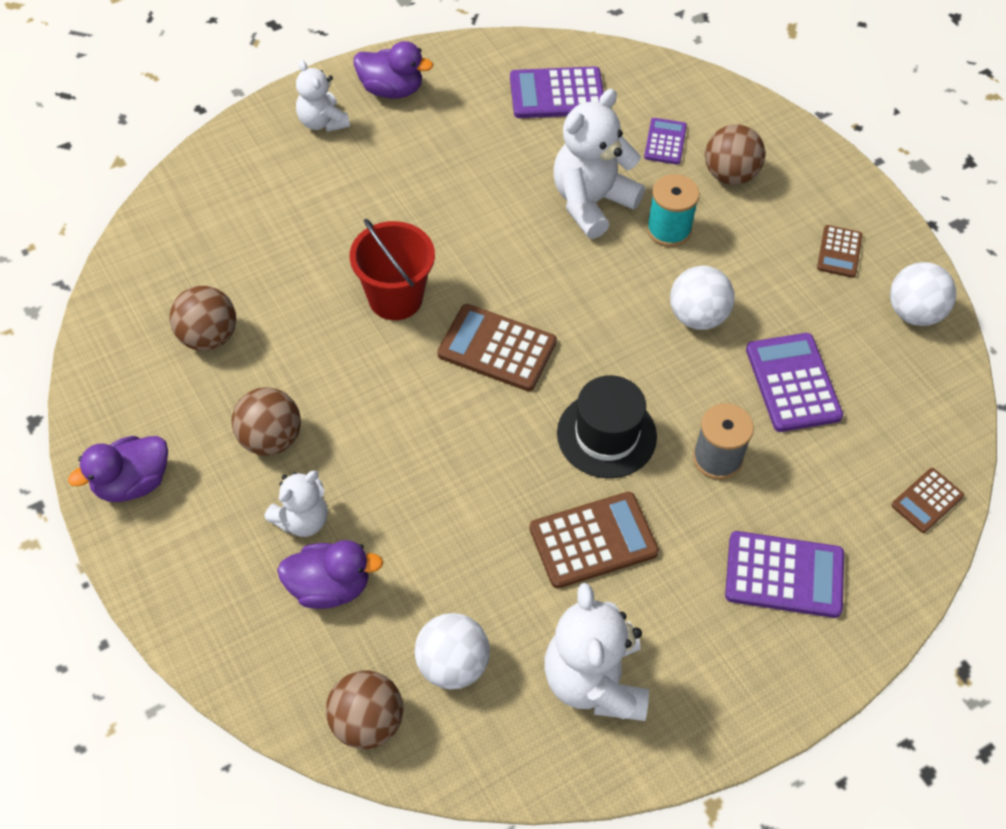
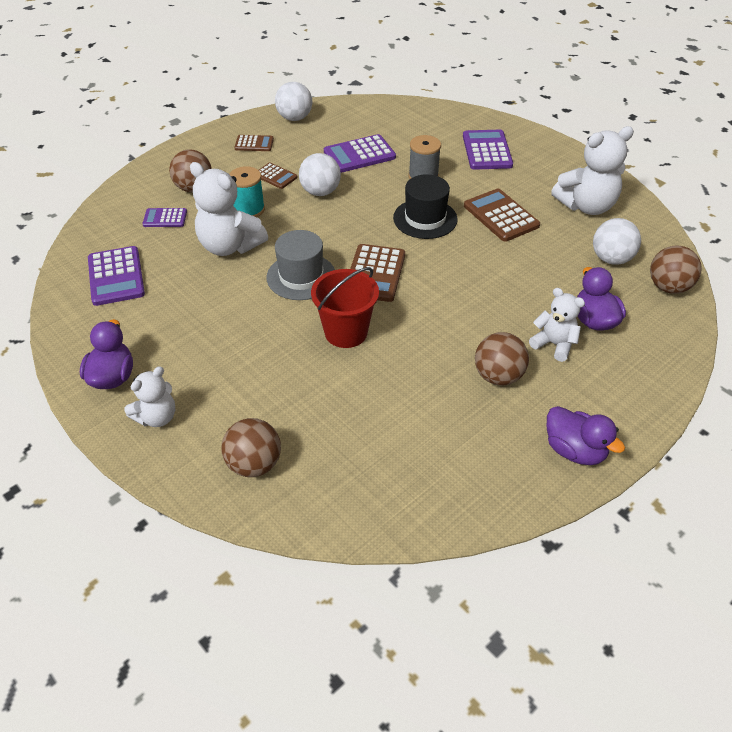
camera: 100 degrees left, 10 degrees down
brown ball [170,286,236,351] -> brown ball moved to [221,418,281,477]
brown calculator [891,468,964,533] -> brown calculator moved to [259,163,298,189]
none -> grey hat [267,230,335,300]

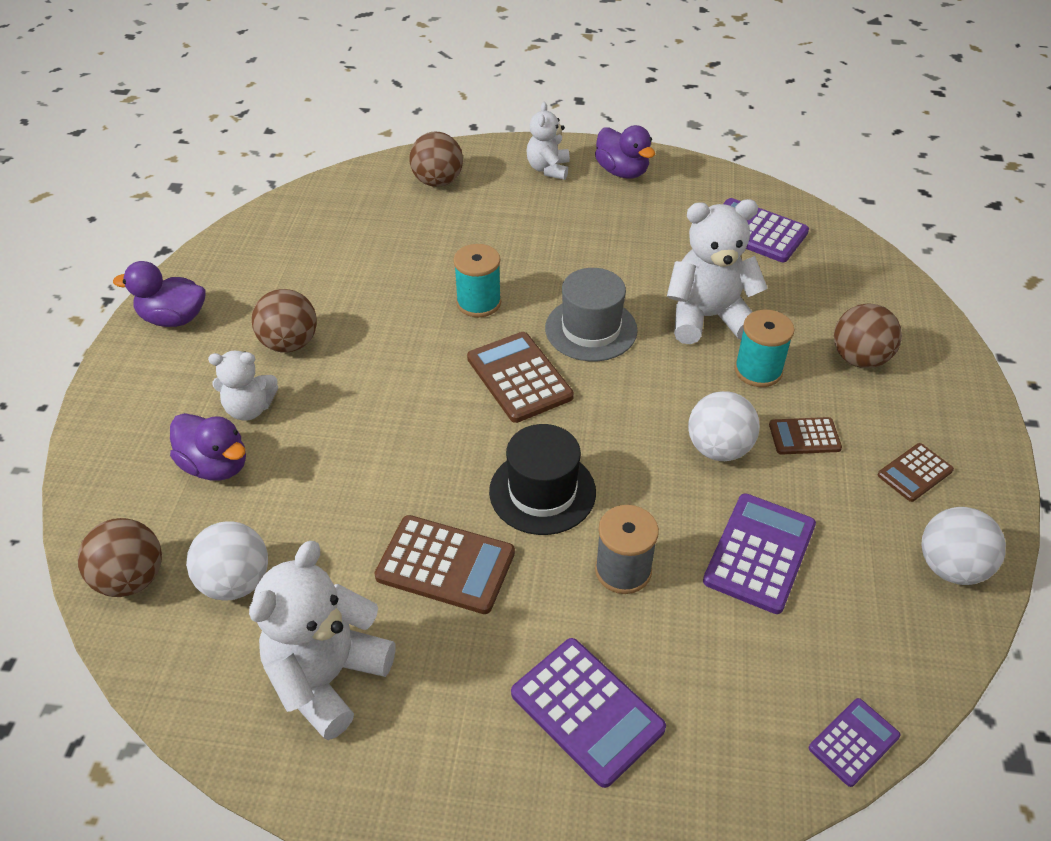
camera: 140 degrees right, 0 degrees up
purple calculator [142,208,187,227] -> purple calculator moved to [809,698,900,787]
red bucket [311,267,379,348] -> turquoise spool [453,244,501,317]

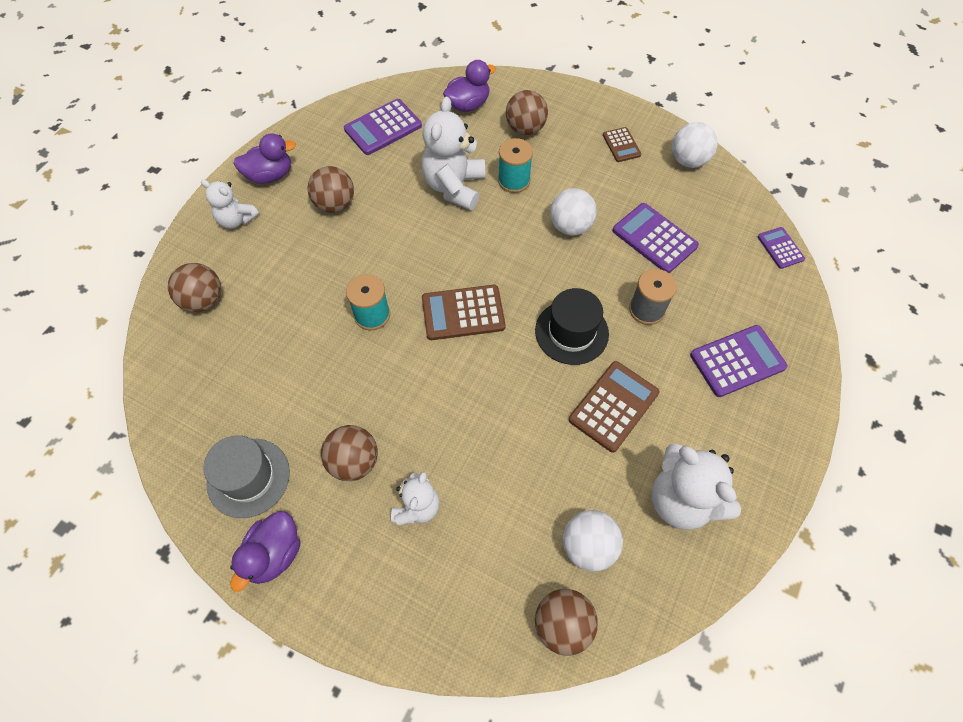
camera: 70 degrees left, 15 degrees up
purple duck [170,413,246,481] -> purple duck moved to [443,60,496,112]
grey hat [545,268,638,361] -> grey hat moved to [203,435,290,518]
brown calculator [769,417,842,455] -> none
none -> brown ball [308,166,354,213]

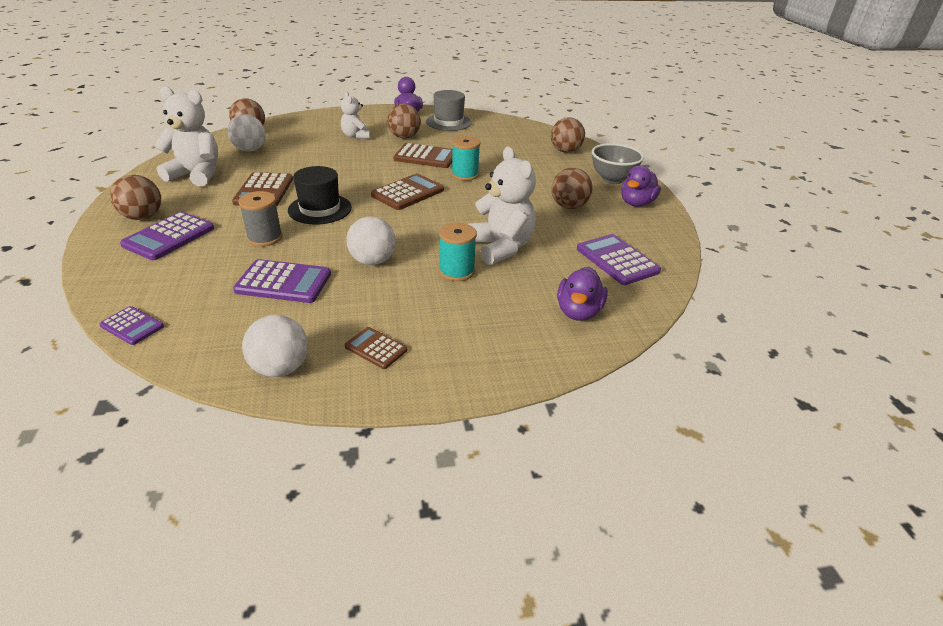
camera: 140 degrees right, 25 degrees down
white teddy bear [201,180,259,229] -> grey bowl [592,143,644,184]
purple calculator [344,99,422,155] -> purple calculator turned 45 degrees counterclockwise [577,234,661,285]
brown ball [506,90,548,135] -> brown ball moved to [110,175,161,220]
none -> brown calculator [393,143,453,168]

